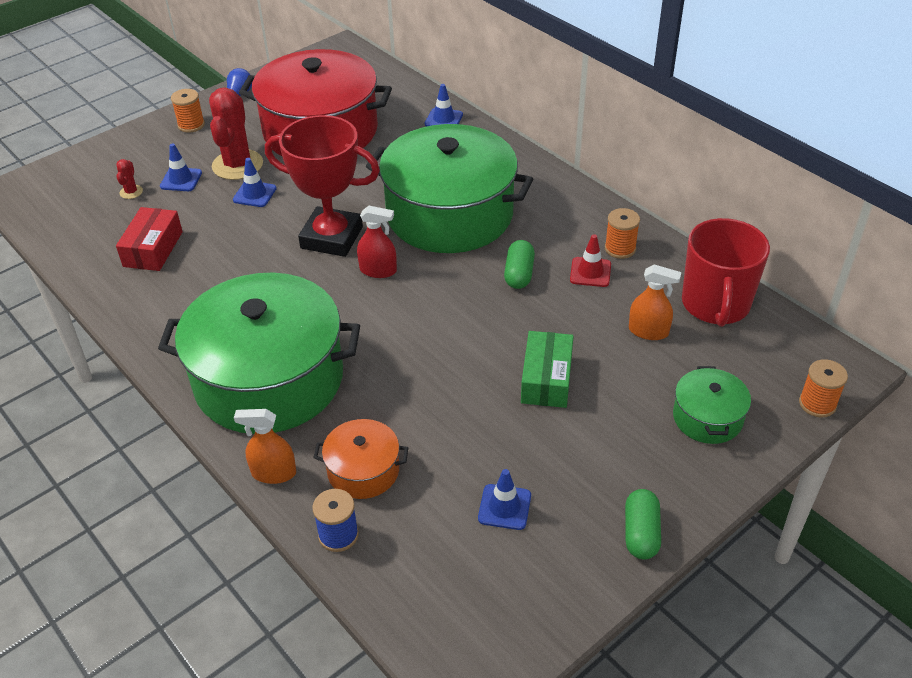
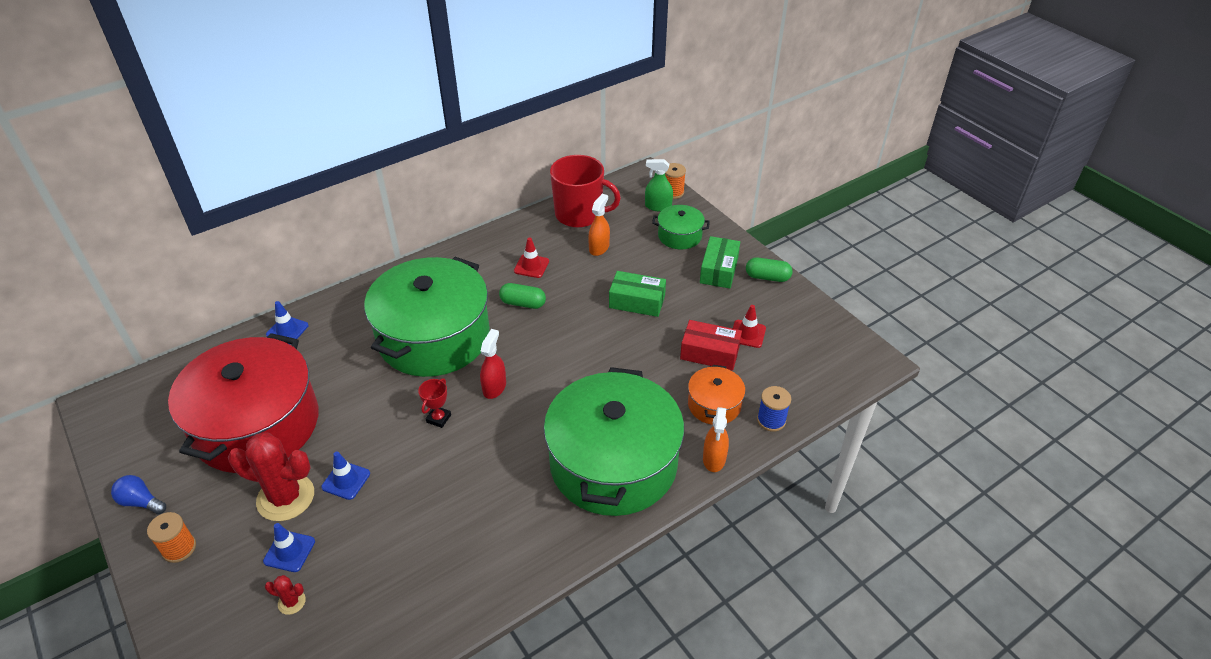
camera: 85 degrees left, 0 degrees up
red box [116,207,183,271] -> red box moved to [680,320,742,371]
red trophy [265,115,380,257] -> red trophy [418,378,451,428], size x0.40
blue traffic cone [478,469,531,530] -> red traffic cone [733,305,766,348]
orange spool [605,208,640,259] -> none
none -> green spray bottle [645,159,673,212]
none -> green box [700,236,740,288]

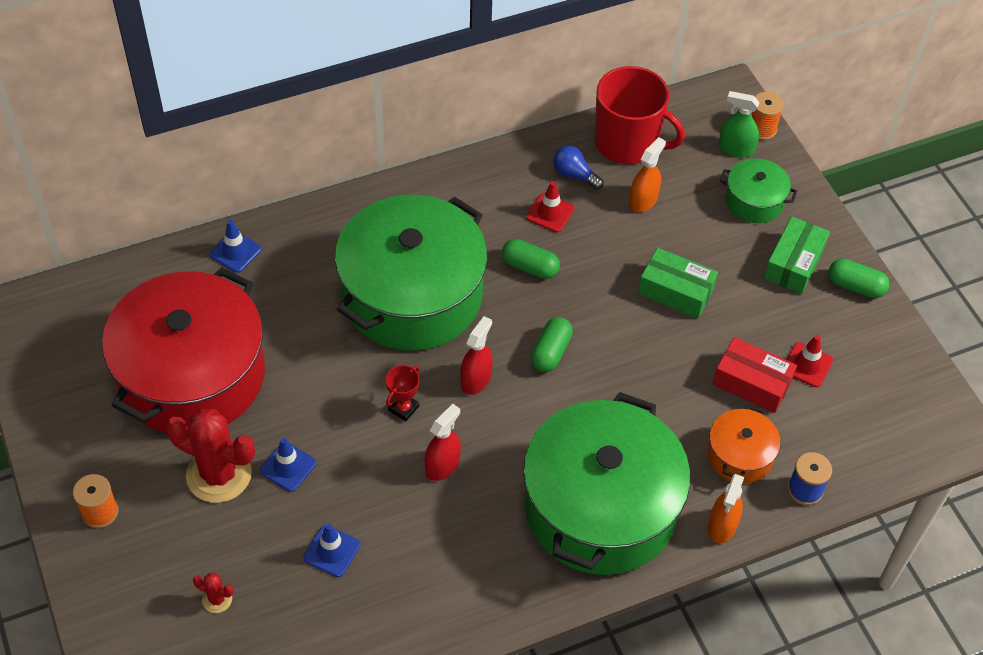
camera: 10 degrees right, 10 degrees up
blue light bulb [111,475,166,514] -> blue light bulb moved to [553,146,604,190]
blue traffic cone [263,523,315,572] -> blue traffic cone moved to [303,523,360,577]
none -> red spray bottle [425,404,461,481]
none -> green capsule [531,317,573,372]

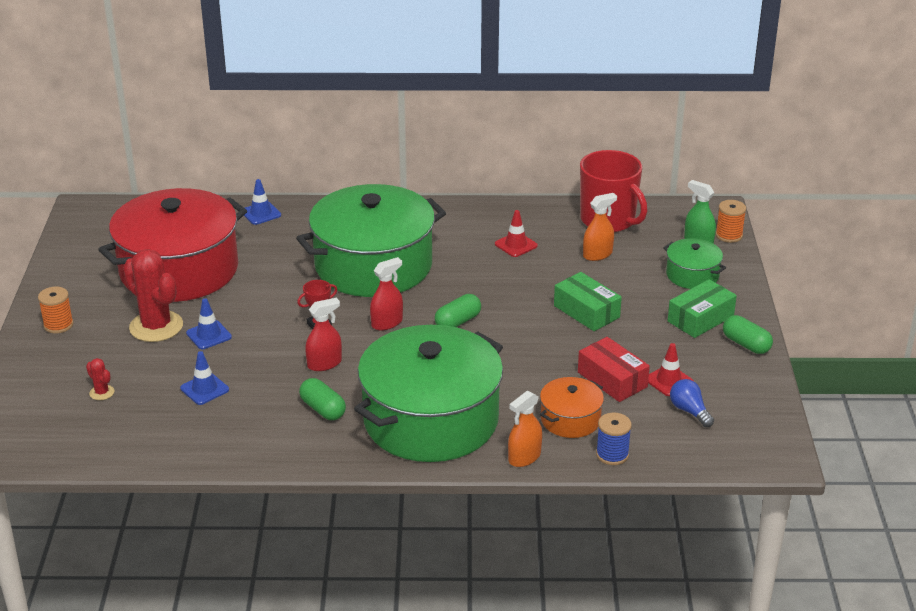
camera: 25 degrees right, 20 degrees down
green capsule [502,239,560,279] -> green capsule moved to [299,378,346,420]
blue light bulb [553,146,604,190] -> blue light bulb moved to [670,379,714,427]

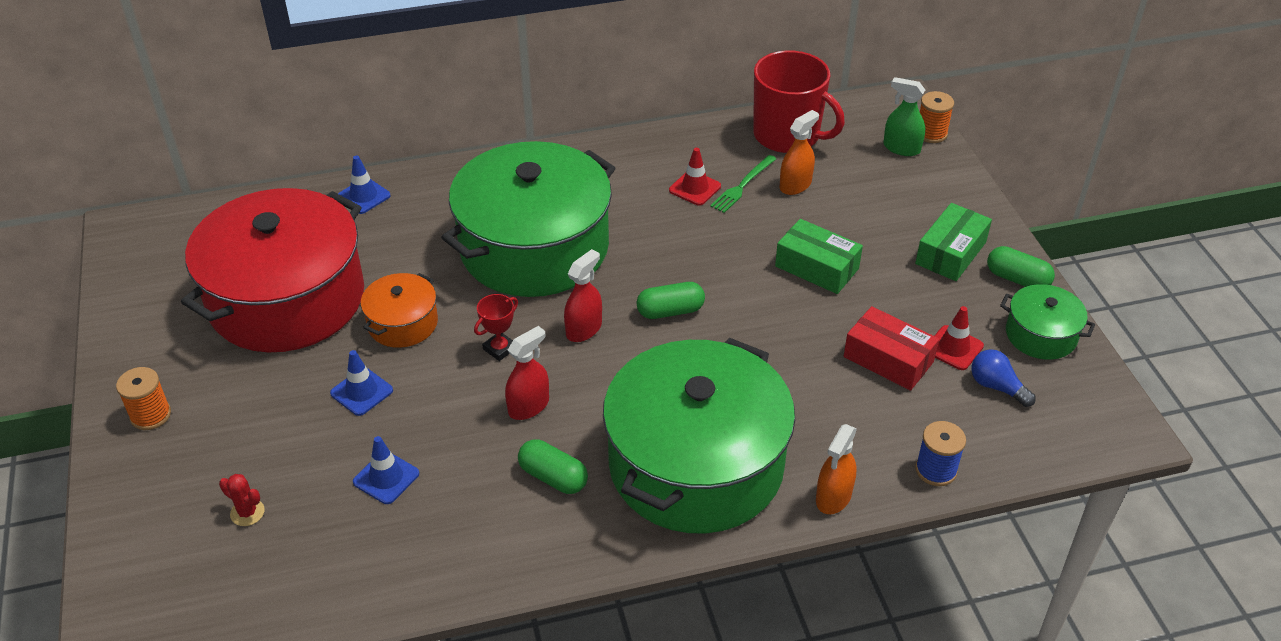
camera: 15 degrees left, 10 degrees up
red cactus [123,249,183,342] -> none
green capsule [435,294,481,327] -> green capsule turned 45 degrees clockwise [636,282,705,319]
orange pot [540,377,604,438] -> orange pot moved to [361,273,438,348]
green pot [663,238,726,289] -> green pot moved to [1000,284,1095,360]
none -> green fork [710,155,776,213]

